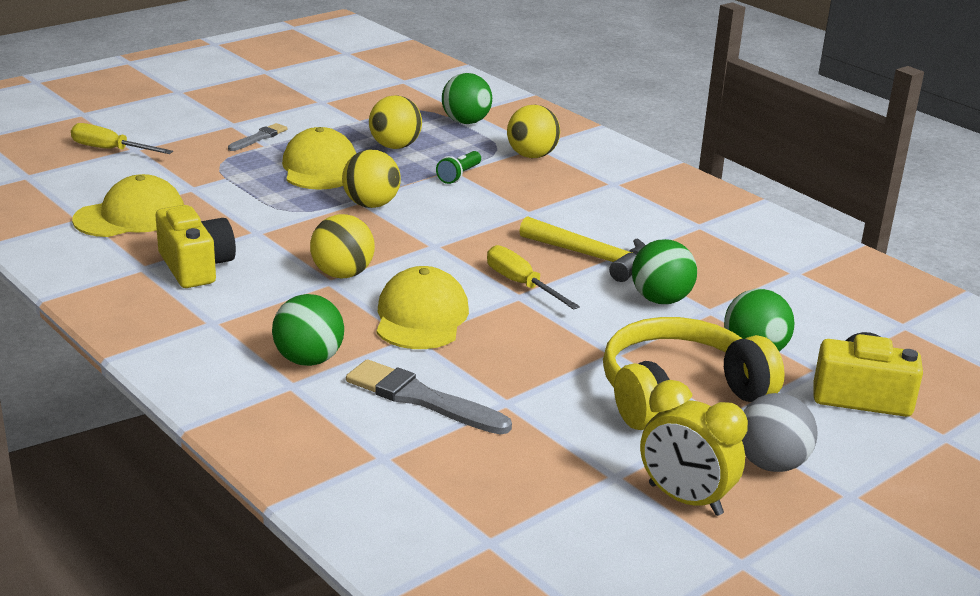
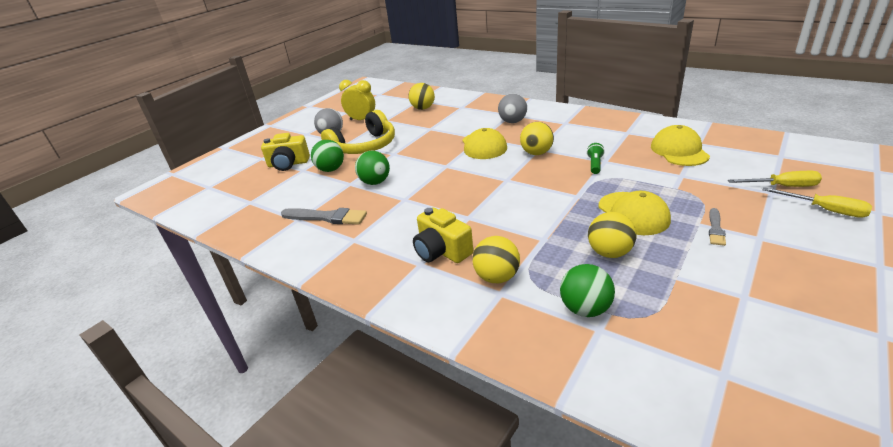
camera: 170 degrees right, 5 degrees up
yellow cap [72,174,184,237] -> yellow cap turned 135 degrees clockwise [651,125,710,166]
yellow camera [156,205,236,288] -> yellow camera moved to [413,208,473,263]
green ball [272,294,344,366] -> grey ball [498,93,527,123]
yellow ball [342,150,401,208] -> yellow ball moved to [409,83,435,110]
grey brush [346,359,512,435] -> grey brush moved to [281,208,367,225]
green flashlight [436,151,481,184] -> green flashlight moved to [587,143,605,174]
yellow screwdriver [487,245,580,310] -> yellow screwdriver moved to [762,187,872,218]
yellow hammer [519,216,645,282] -> none

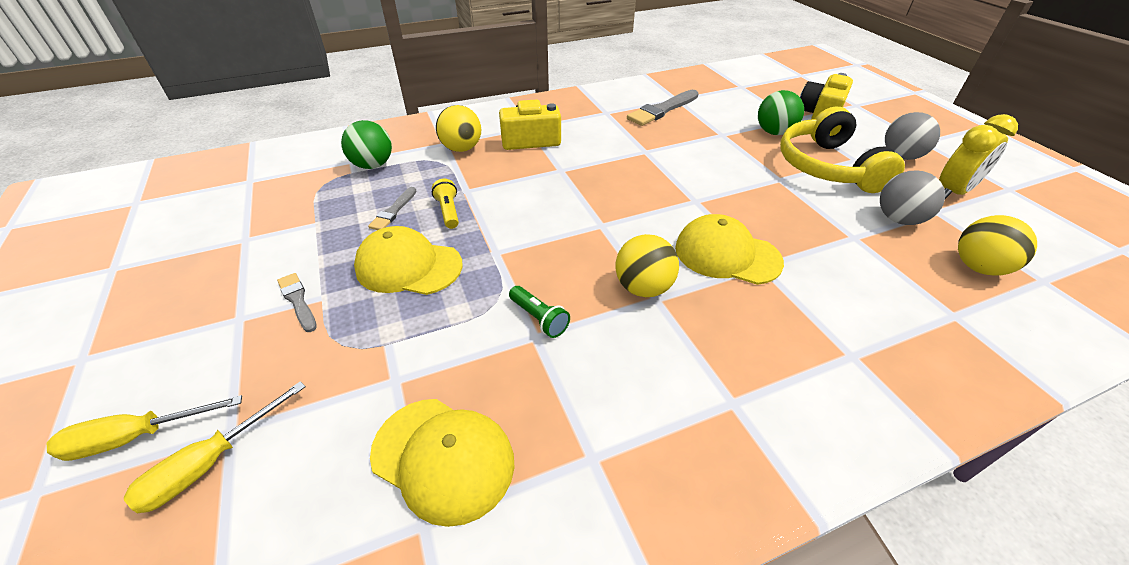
camera: 120 degrees right, 10 degrees up
green ball [355,151,390,185] -> none
grey ball [498,93,527,123] -> grey ball moved to [880,170,945,225]
yellow ball [588,212,636,258] -> grey brush [368,187,416,230]
none -> yellow flashlight [432,179,459,229]

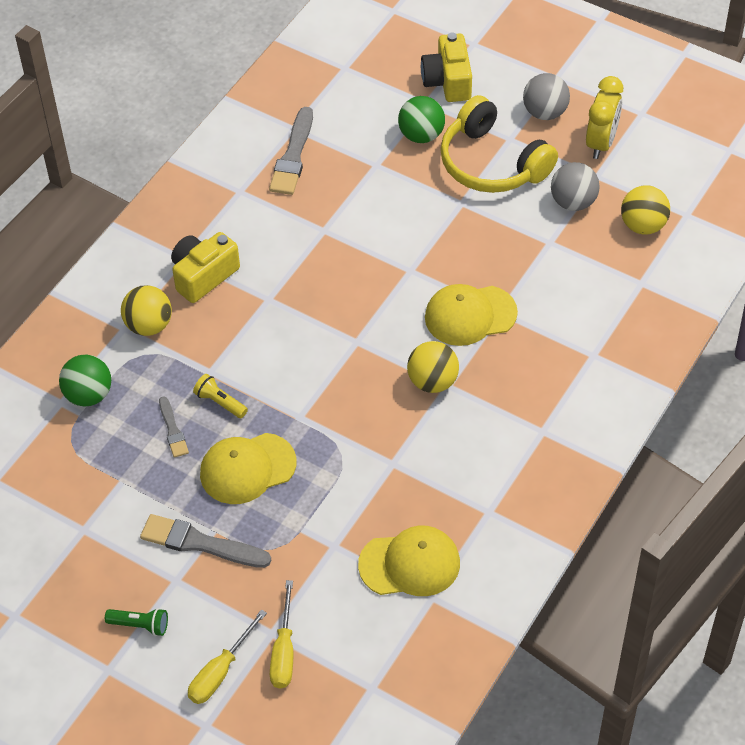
camera: 35 degrees left, 10 degrees up
grey brush [277,273,317,332] -> grey brush [140,514,271,568], size x1.74
green flashlight [509,286,570,338] -> green flashlight moved to [105,608,168,636]

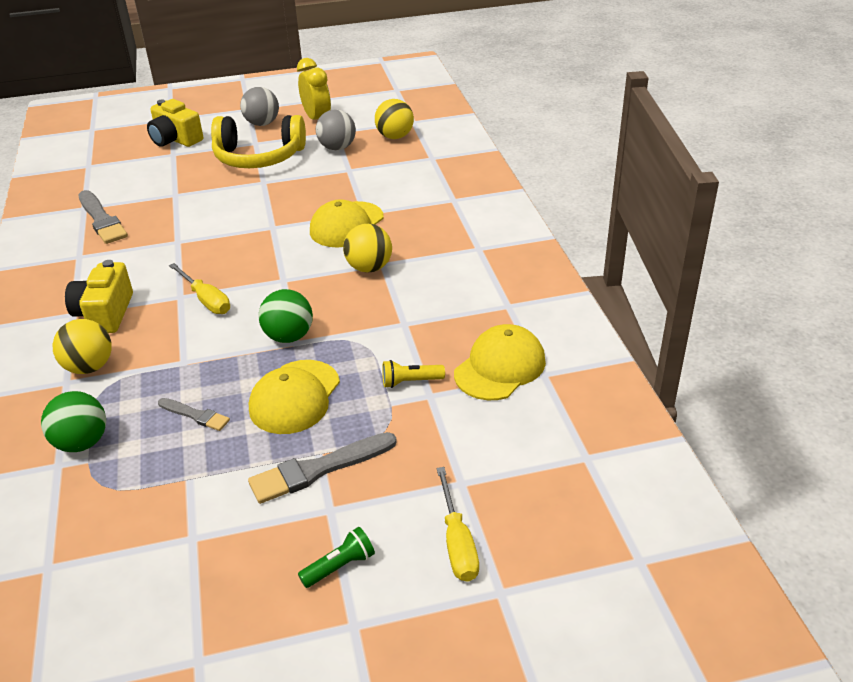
camera: 45 degrees left, 15 degrees down
yellow flashlight [193,374,248,418] -> yellow flashlight moved to [382,360,445,388]
yellow screwdriver [270,580,293,689] -> yellow screwdriver moved to [169,263,230,314]
green ball [398,96,445,143] -> green ball moved to [258,289,313,343]

